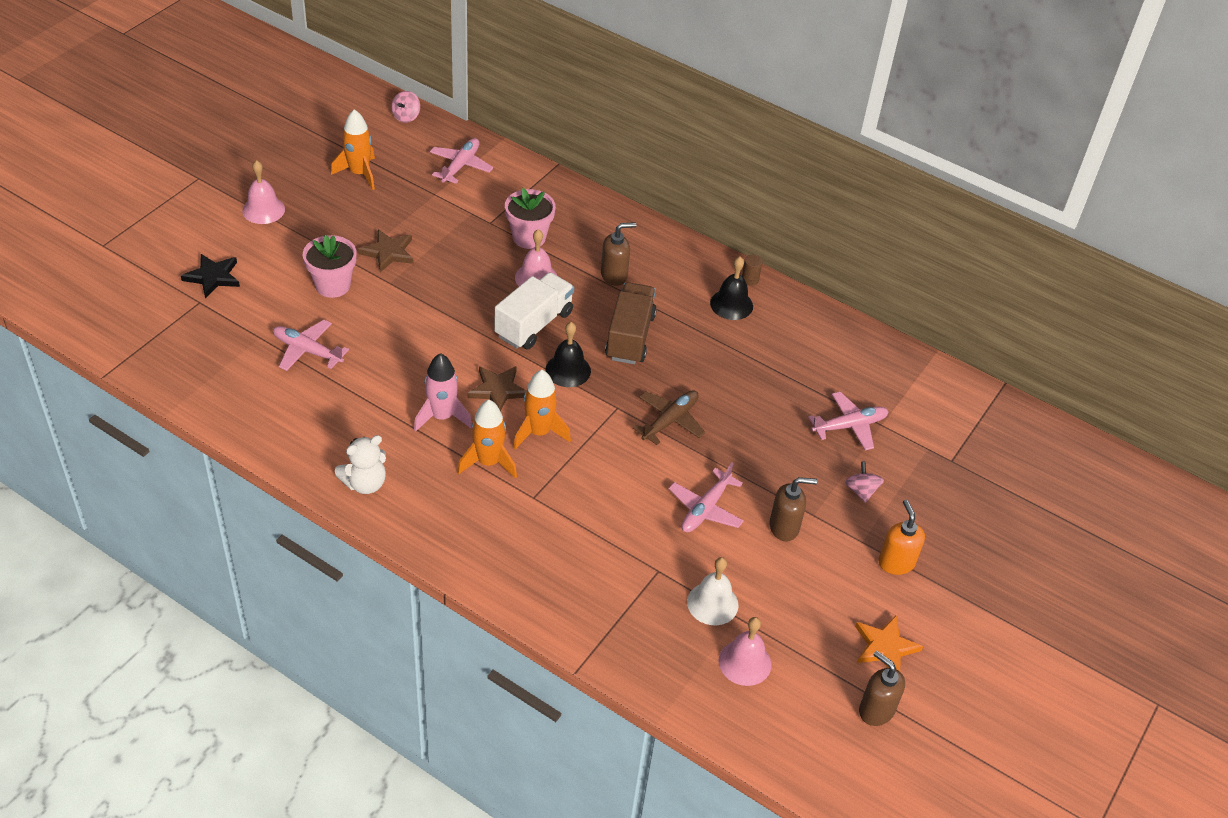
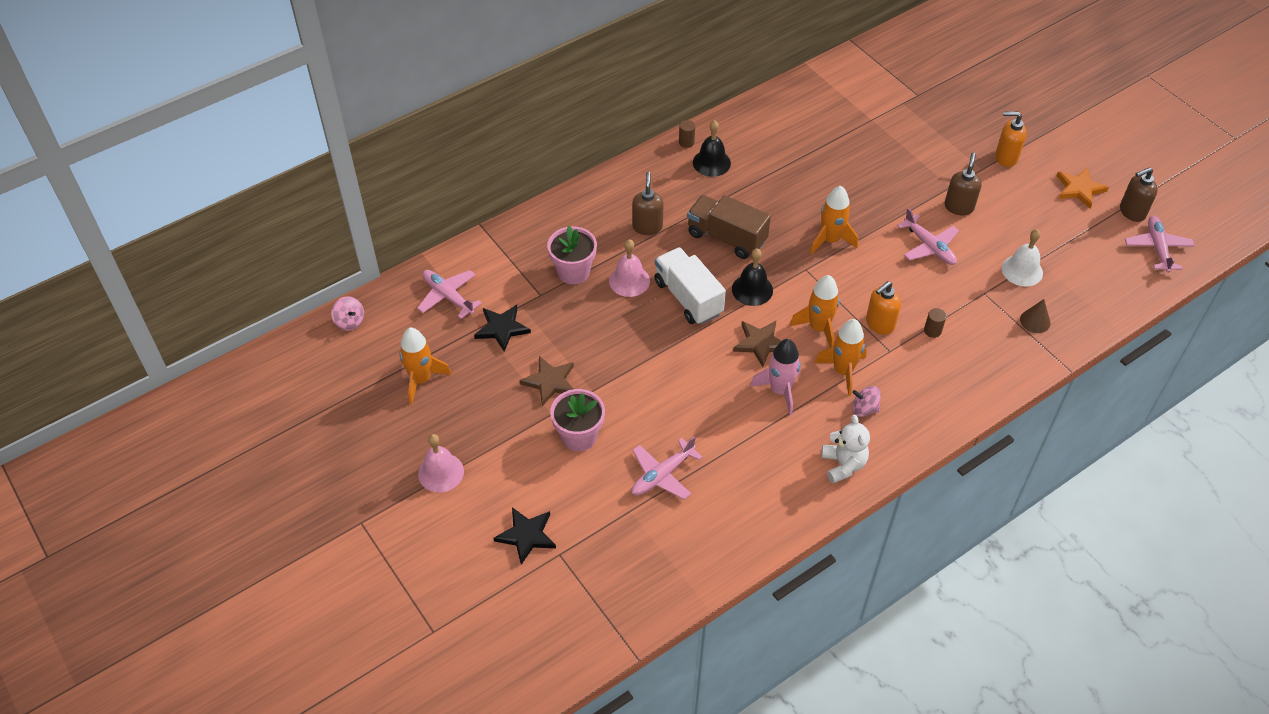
camera: 65 degrees left, 5 degrees up
brown plane [633,390,705,445] -> orange rocket [810,186,858,254]
pink bell [718,617,771,686] -> none
pink plane [808,392,889,450] -> pink plane moved to [1125,216,1194,273]
pink spinning top [845,461,884,503] -> pink spinning top moved to [852,386,881,417]
none -> black star [474,305,531,352]
none -> orange soap dispenser [866,281,901,335]
none -> brown cylinder [924,308,946,338]
none -> brown cone [1020,299,1051,333]

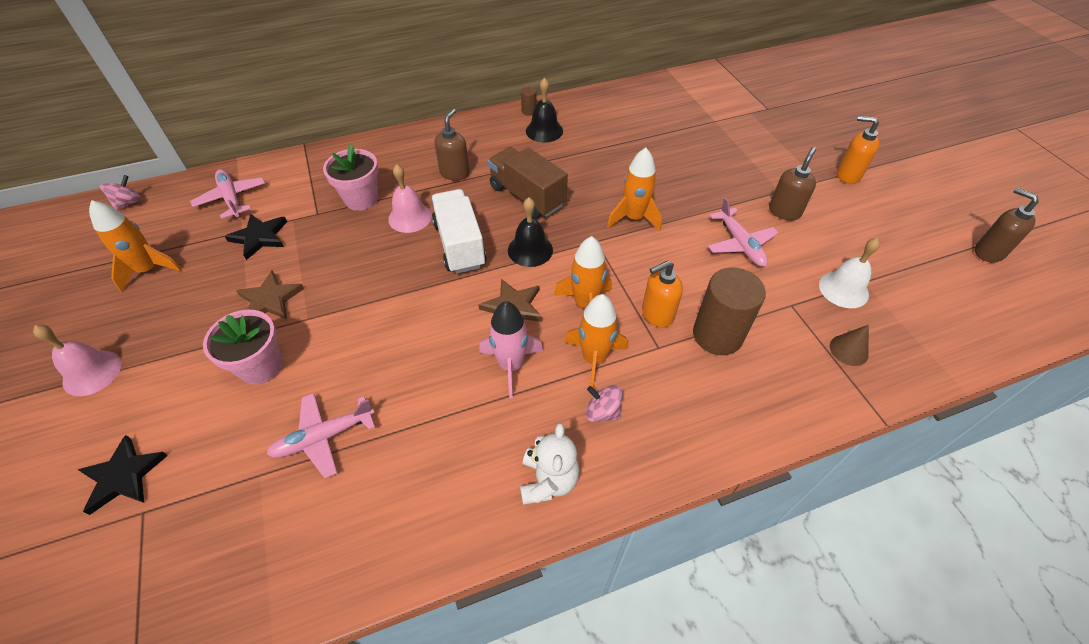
camera: 15 degrees right, 0 degrees up
pink spinning top [331,296,364,330] -> pink spinning top turned 120 degrees counterclockwise [100,175,141,210]
brown cylinder [924,308,946,338] -> brown cylinder [693,267,766,355], size x2.37
orange star [1056,167,1109,208] -> none
brown soap dispenser [1120,167,1158,222] -> brown soap dispenser turned 60 degrees clockwise [975,188,1039,263]
pink plane [1125,216,1194,273] -> none

